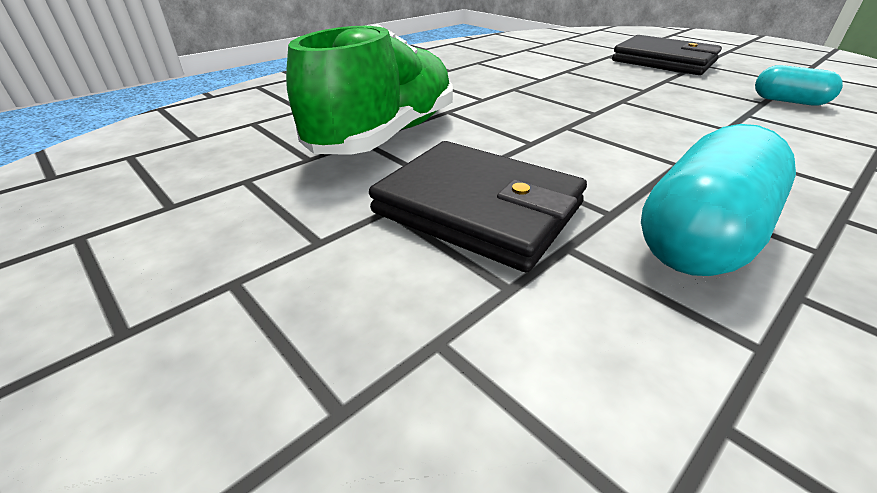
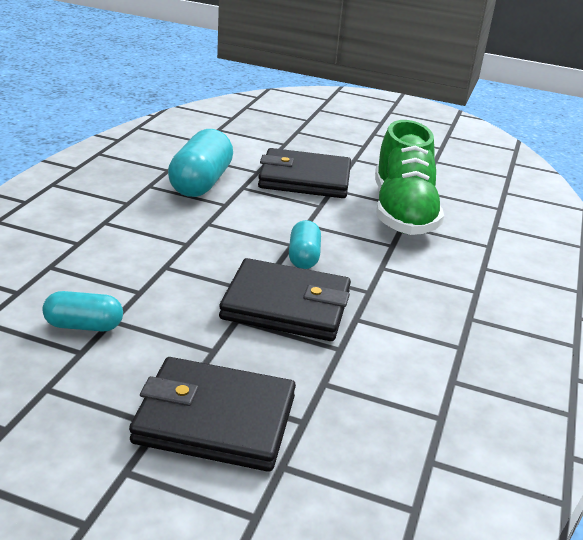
camera: 150 degrees right, 5 degrees down
none -> black wallet [219,258,351,341]
none -> turquoise capsule [289,220,321,269]

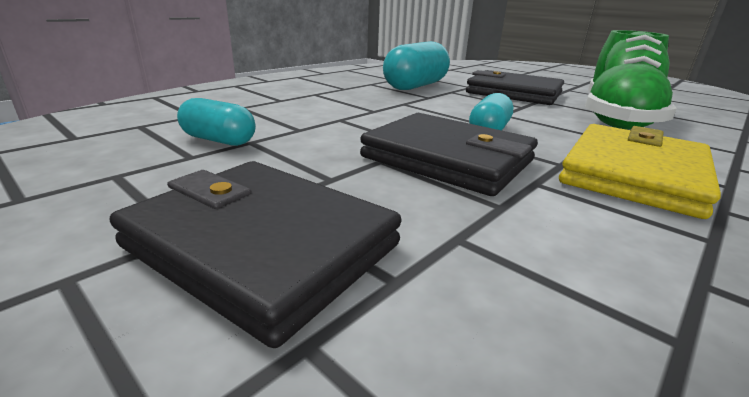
camera: 25 degrees right, 5 degrees down
none -> yellow wallet [559,124,721,219]

